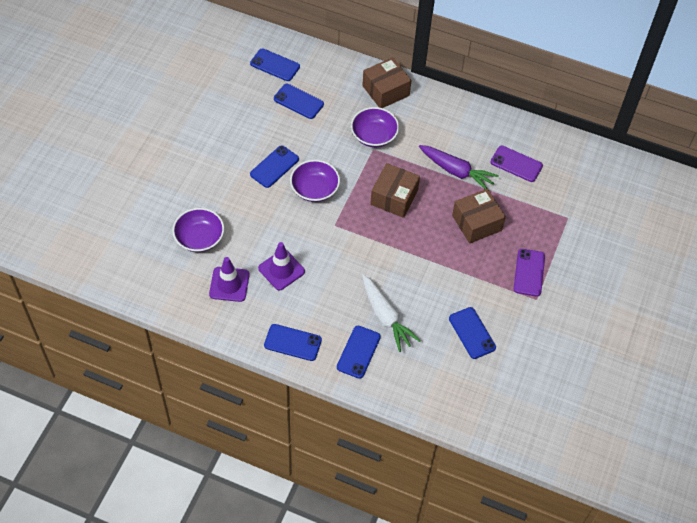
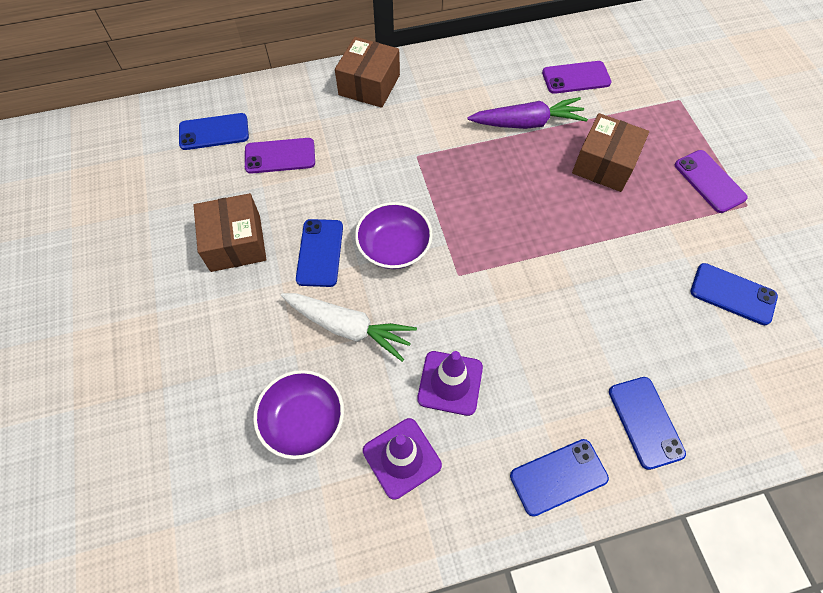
camera: 35 degrees left, 5 degrees up
blue phone [274,84,324,119] -> purple phone [245,138,315,174]
purple bowl [351,107,399,147] -> none
white carrot [362,275,421,352] -> white carrot moved to [281,293,417,362]
brown box [370,163,420,218] -> brown box moved to [193,193,266,272]

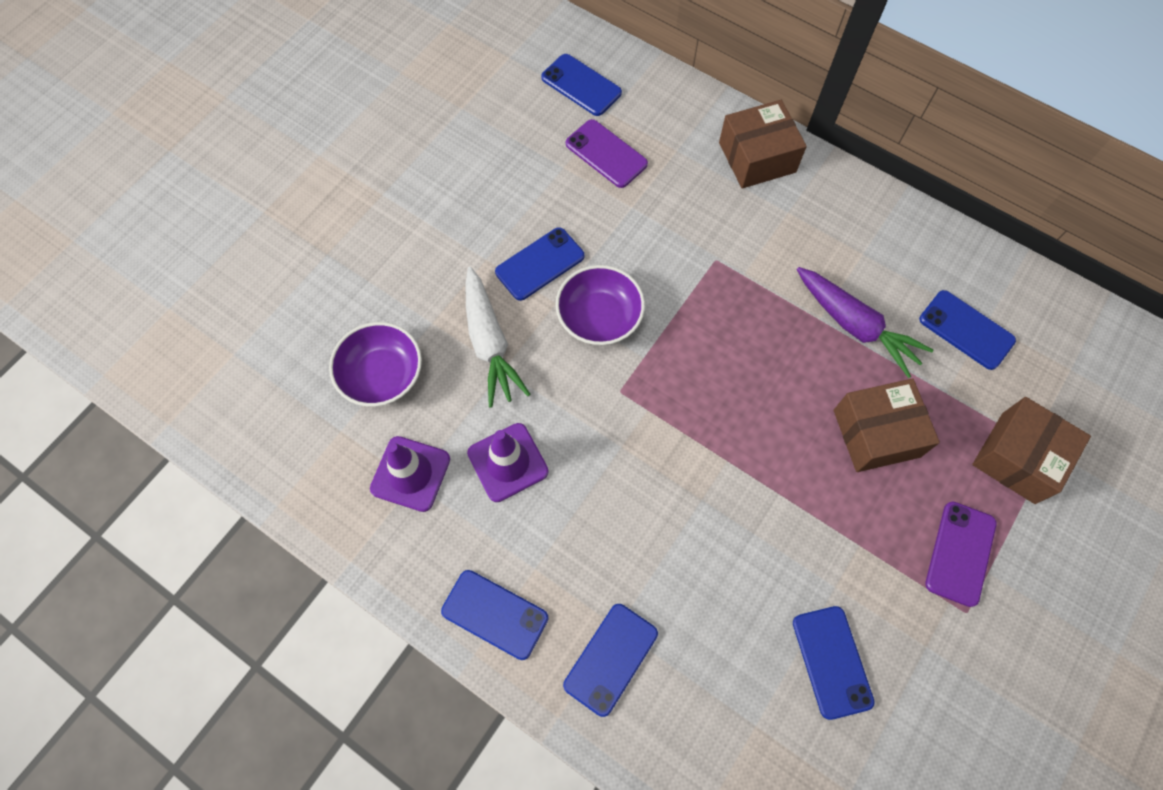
camera: 50 degrees right, 5 degrees up
brown box [193,193,266,272] -> brown box moved to [972,397,1091,504]
purple phone [542,61,611,94] -> blue phone [919,290,1016,370]

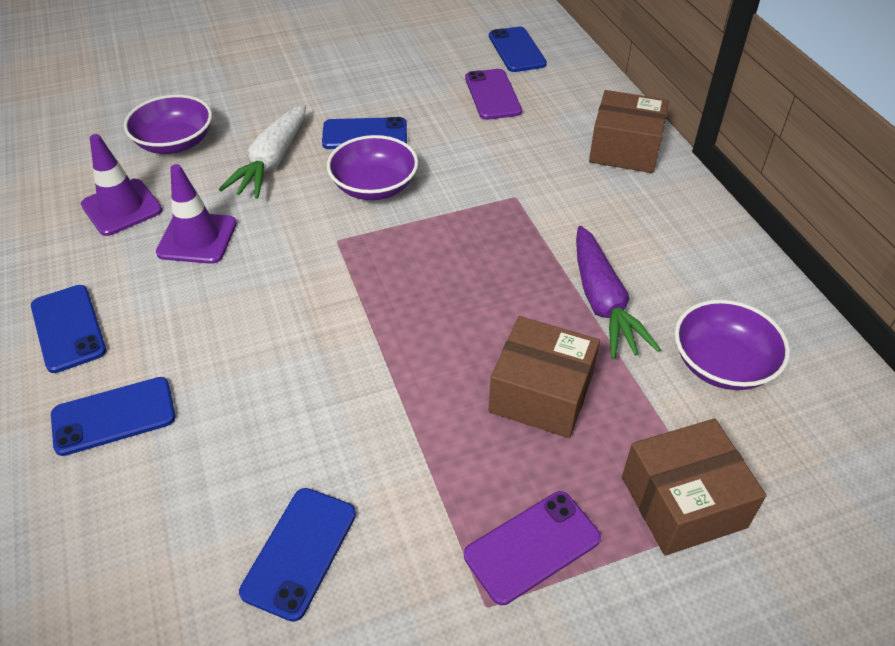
camera: 35 degrees right, 20 degrees down
blue phone [919,290,1016,370] -> purple bowl [675,300,790,390]

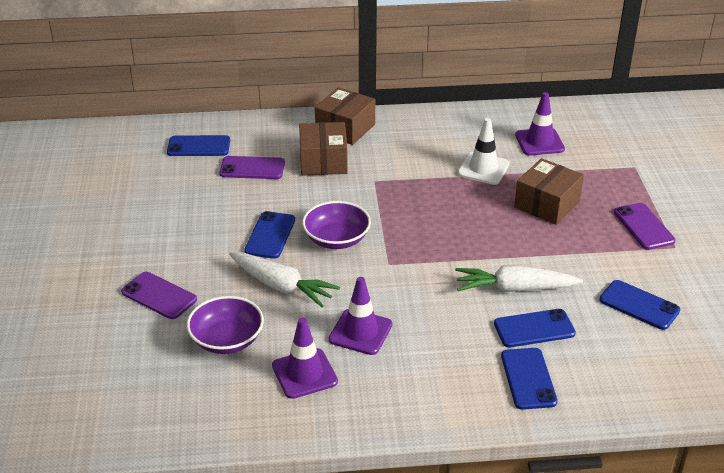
camera: 75 degrees left, 10 degrees down
blue phone [31,285,106,373] -> blue phone moved to [494,309,576,347]
purple carrot [576,225,661,359] -> white traffic cone [458,118,510,185]
brown box [622,418,766,556] -> brown box moved to [299,122,348,175]
purple bowl [675,300,790,390] -> purple traffic cone [515,92,565,155]
none -> purple phone [121,272,197,319]
none -> white carrot [455,266,583,292]

